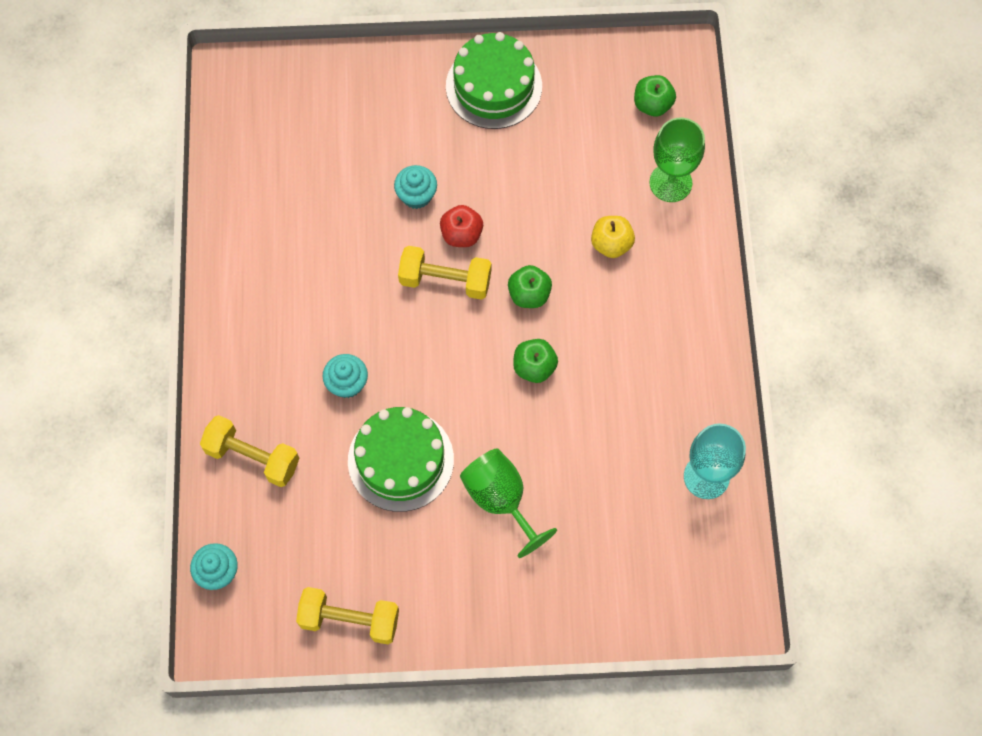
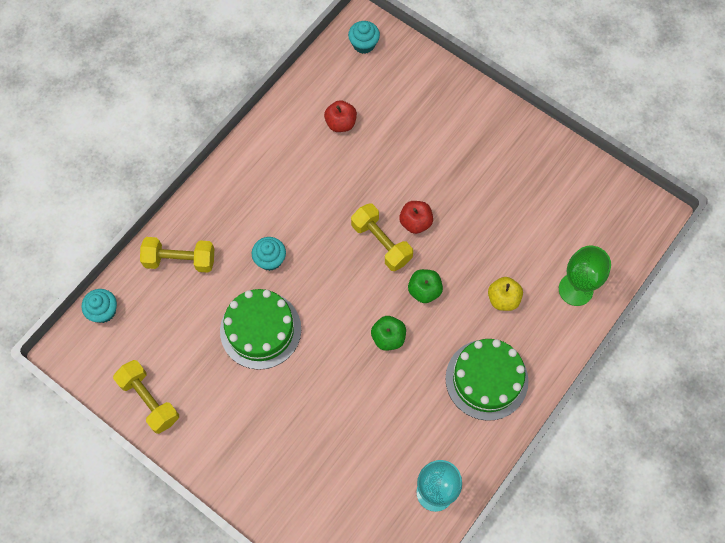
camera: 40 degrees right, 0 degrees up
yellow dumbbell [200,415,299,487] -> yellow dumbbell turned 60 degrees counterclockwise [140,237,214,273]
turquoise cupcake [394,165,437,209] -> turquoise cupcake moved to [348,21,380,54]
green cake [446,32,542,129] -> green cake moved to [445,339,529,421]
green goblet [460,448,557,558] -> none
green apple [634,75,676,117] -> none
none -> red apple [324,100,357,132]

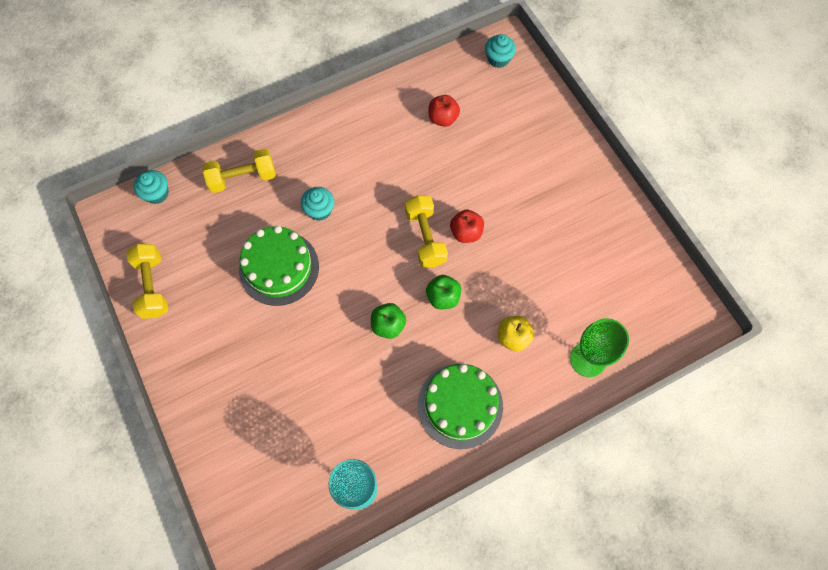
camera: 25 degrees right, 0 degrees up
yellow dumbbell [140,237,214,273] -> yellow dumbbell turned 45 degrees counterclockwise [203,148,276,193]

